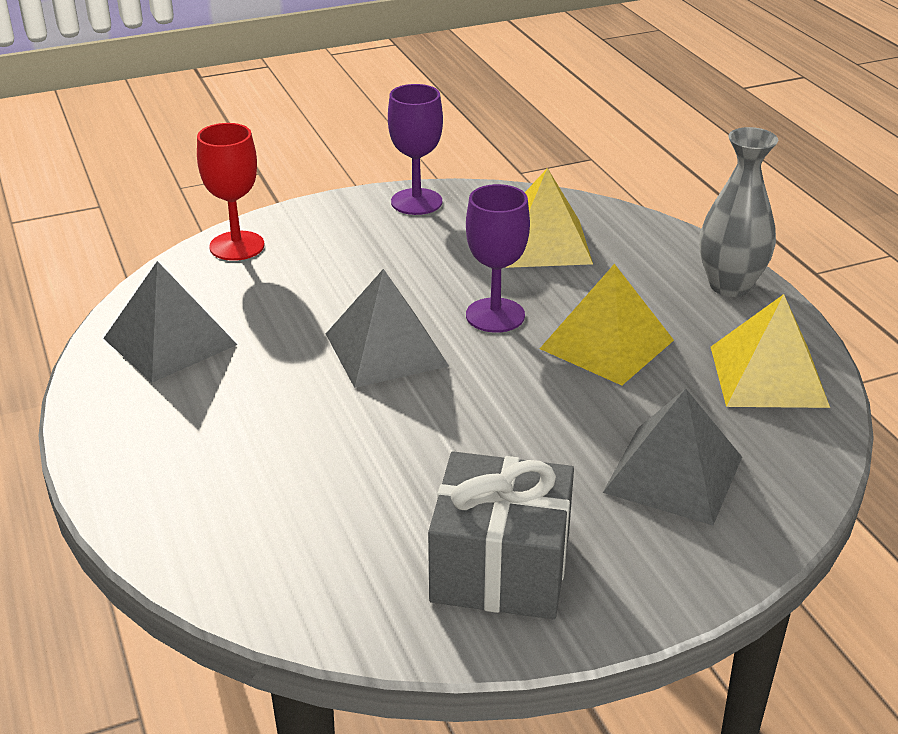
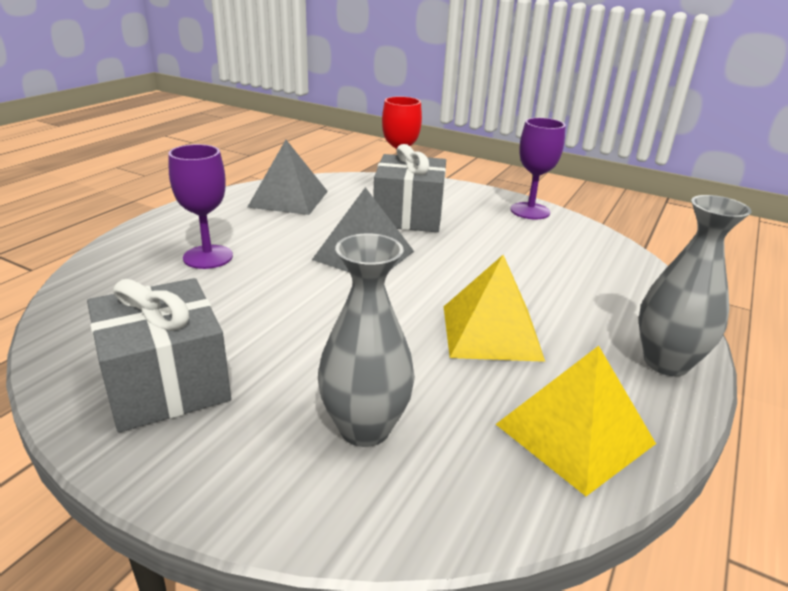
camera: 50 degrees right, 5 degrees down
purple goblet [466,184,530,333] -> purple goblet moved to [168,144,233,269]
yellow pyramid [505,168,593,268] -> none
grey pyramid [603,389,742,525] -> grey vase [318,233,415,447]
none -> grey gift [373,144,446,232]

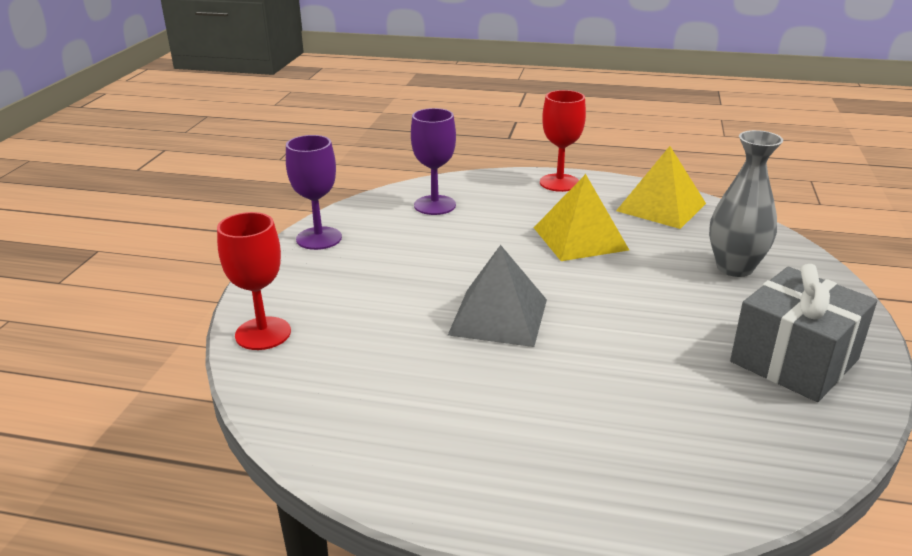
camera: 105 degrees left, 0 degrees up
purple goblet [168,144,233,269] -> purple goblet moved to [411,108,456,215]
grey pyramid [247,140,328,215] -> none
grey gift [373,144,446,232] -> none
grey vase [639,195,752,376] -> red goblet [540,90,586,192]

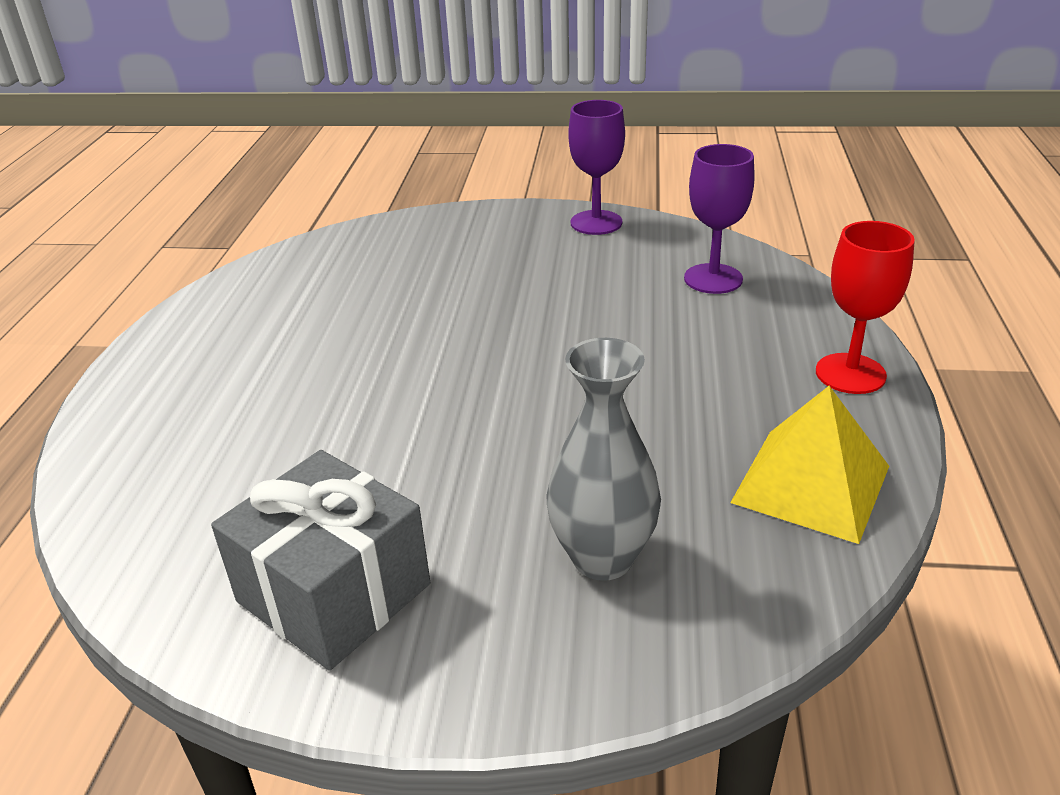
camera: 85 degrees right, 5 degrees up
red goblet [217,212,291,350] -> none
grey pyramid [448,245,547,347] -> none
yellow pyramid [534,174,629,261] -> none

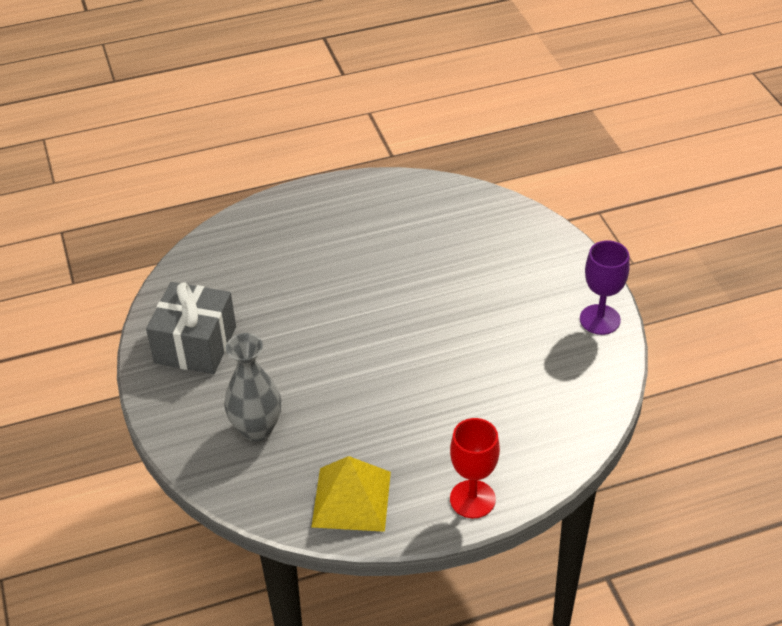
camera: 65 degrees right, 10 degrees up
purple goblet [684,144,755,294] -> none

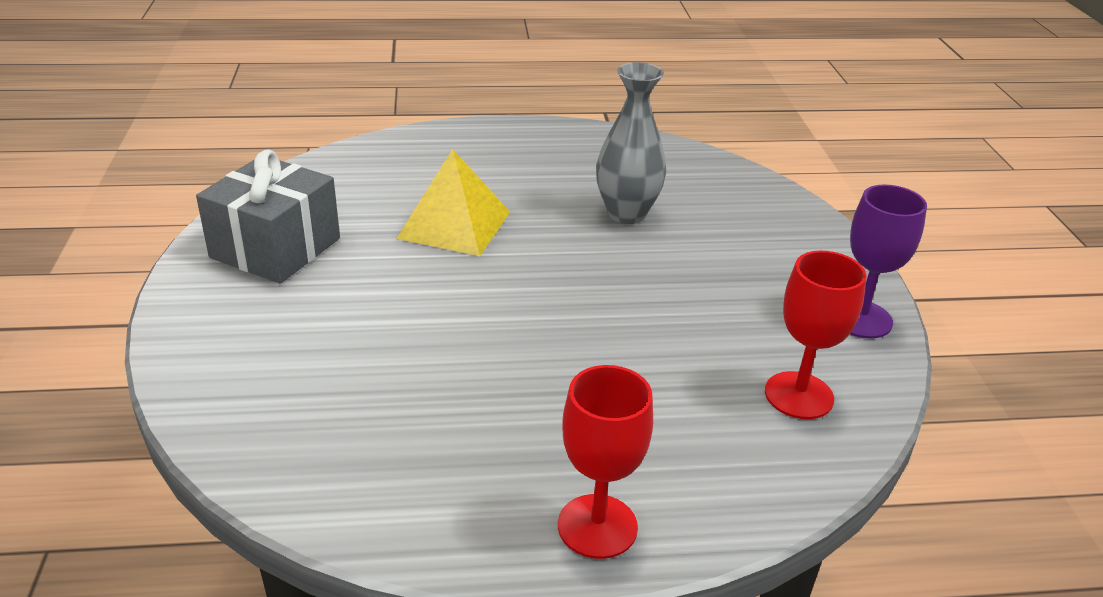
camera: 10 degrees right, 10 degrees down
grey vase [224,333,281,442] -> grey vase moved to [596,62,666,224]
yellow pyramid [311,456,391,532] -> yellow pyramid moved to [396,149,510,256]
none -> red goblet [765,251,866,419]

